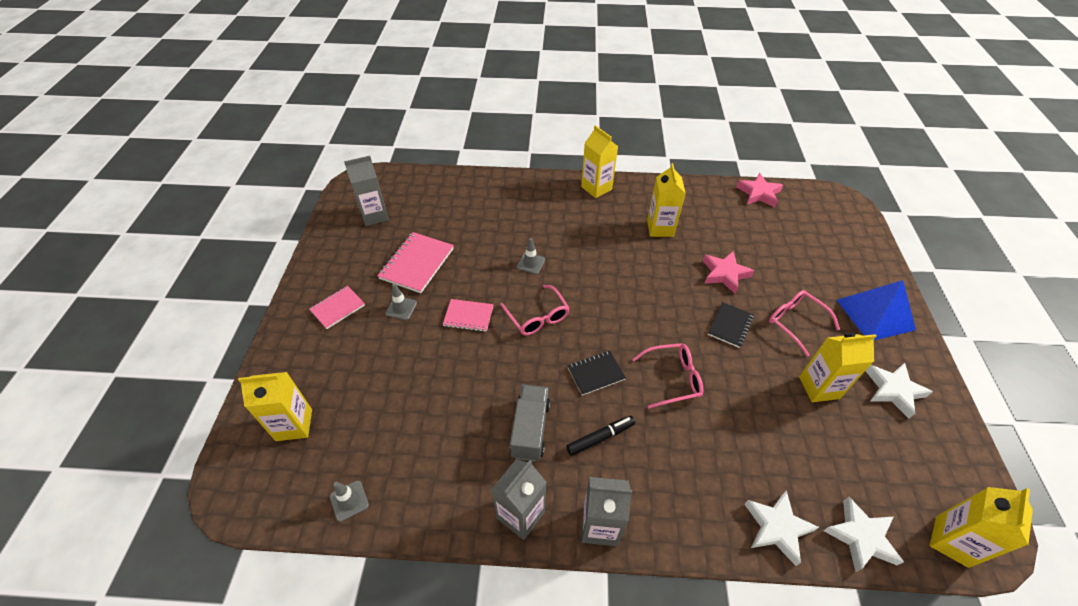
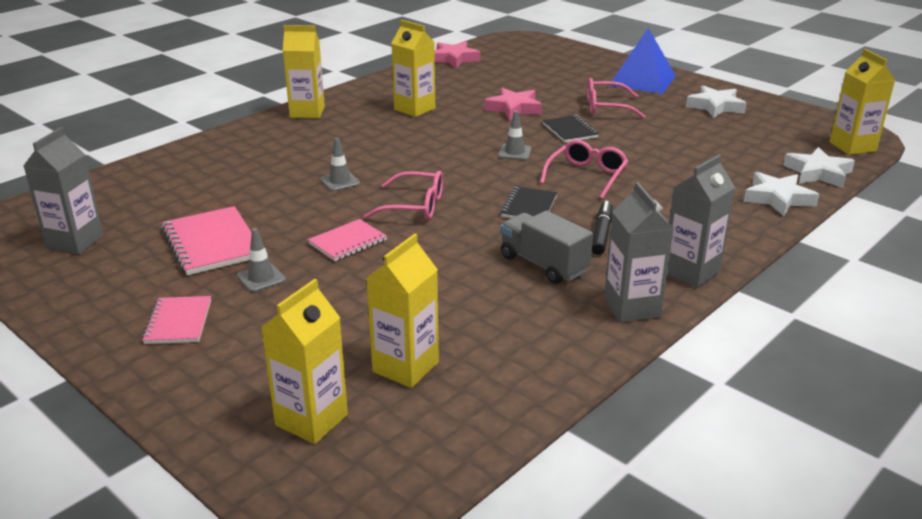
camera: 50 degrees left, 20 degrees down
grey traffic cone [330,480,369,522] -> grey traffic cone moved to [498,111,531,160]
yellow carton [799,333,876,402] -> yellow carton moved to [366,234,439,388]

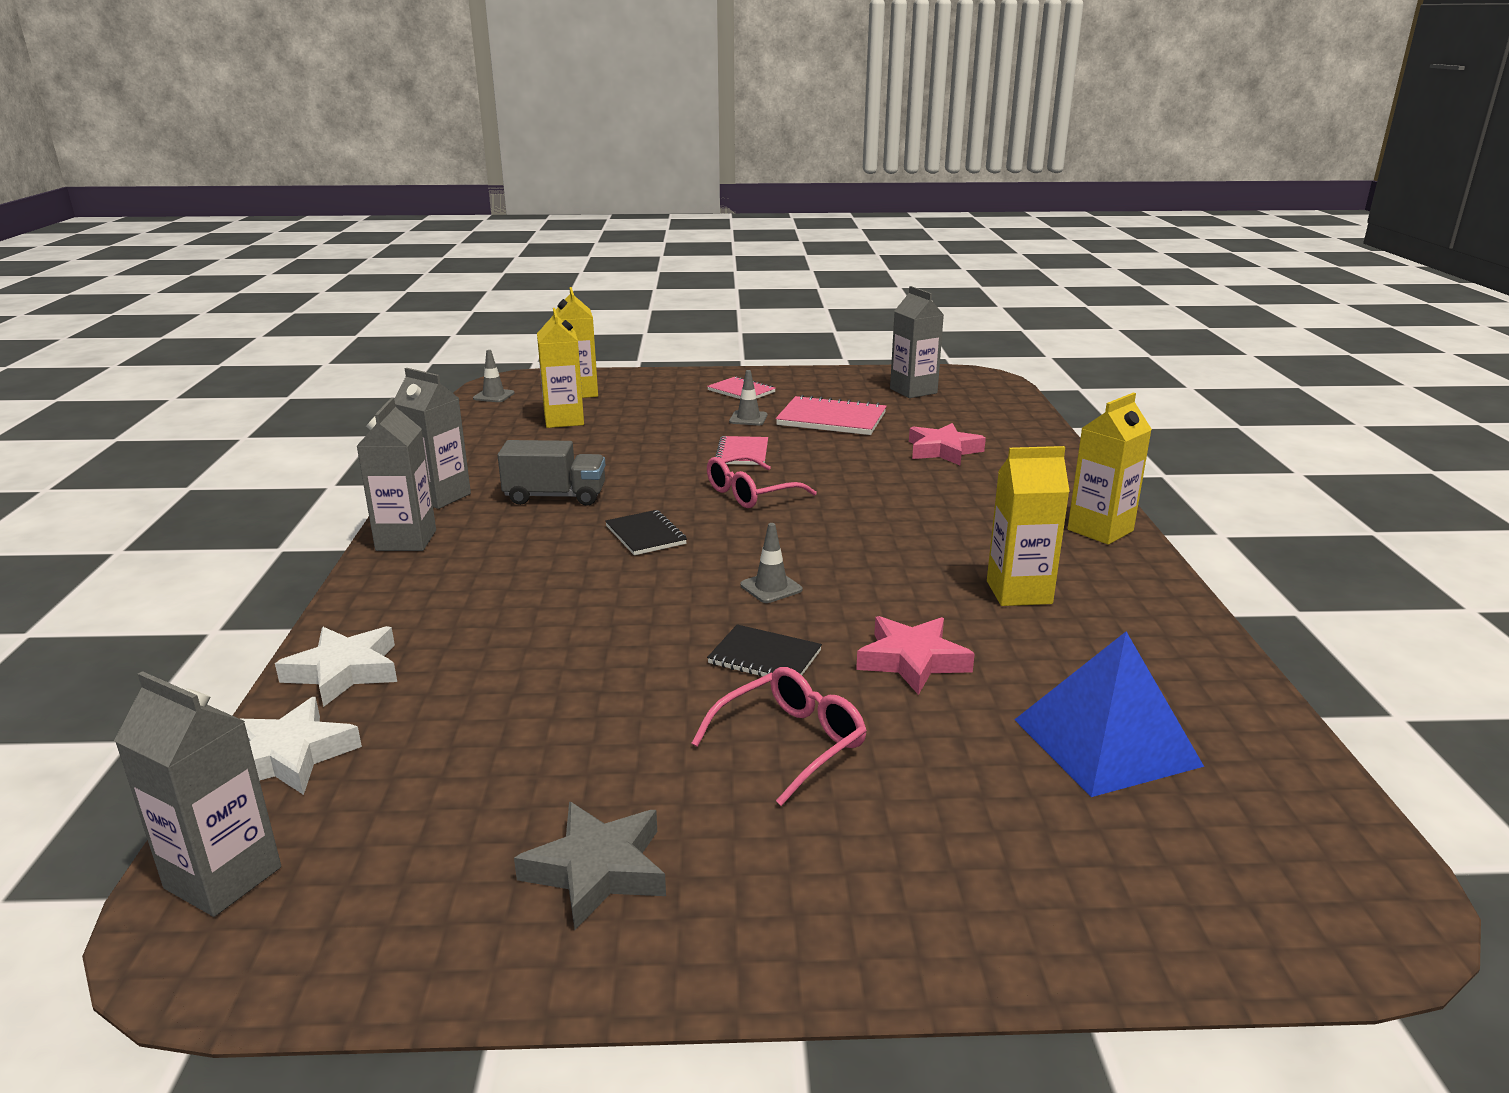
camera: 135 degrees right, 5 degrees down
grey traffic cone [320,138,360,191] -> grey traffic cone moved to [473,350,515,402]
pink star [435,42,480,68] -> pink star moved to [909,423,986,465]
pink glasses [540,139,628,199] -> none
black marker [592,201,612,255] -> none
blue pyramid [609,28,676,94] -> blue pyramid moved to [1014,632,1204,797]
white star [686,85,747,118] -> grey star [514,802,666,930]
yellow carton [829,49,895,155] -> grey carton [114,671,281,917]

